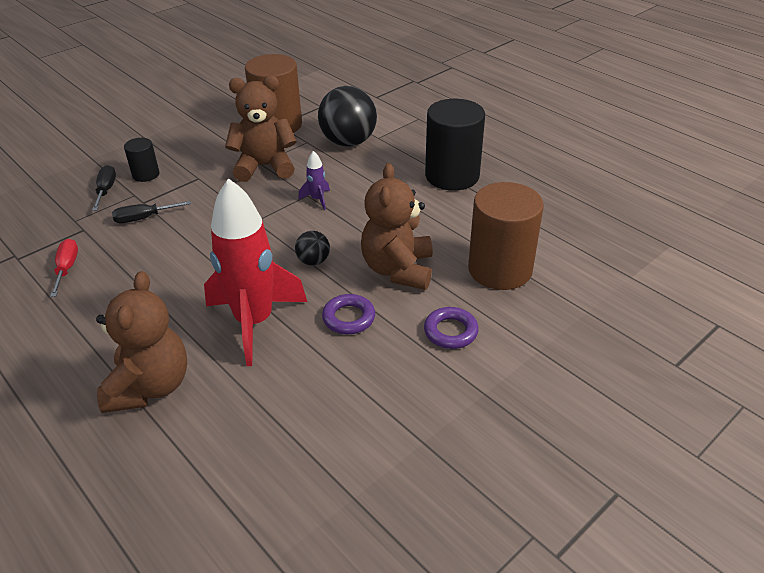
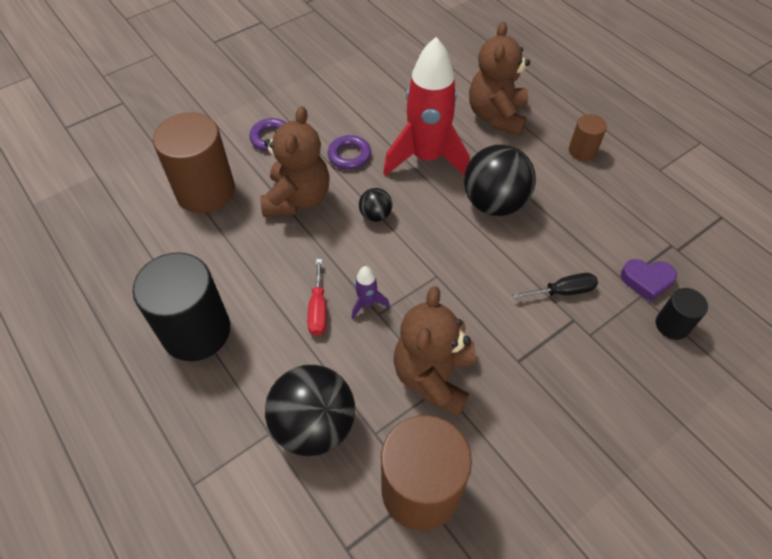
camera: 175 degrees left, 15 degrees up
red screwdriver [50,239,78,297] -> red screwdriver moved to [307,259,327,336]
black screwdriver [92,165,116,211] -> none
black cylinder [124,138,160,182] -> black cylinder moved to [656,288,708,340]
brown teddy bear [225,76,297,182] -> brown teddy bear turned 105 degrees clockwise [393,286,476,417]
none -> black ball [464,144,536,216]
none -> brown cylinder [569,114,607,161]
none -> purple heart [621,259,677,302]

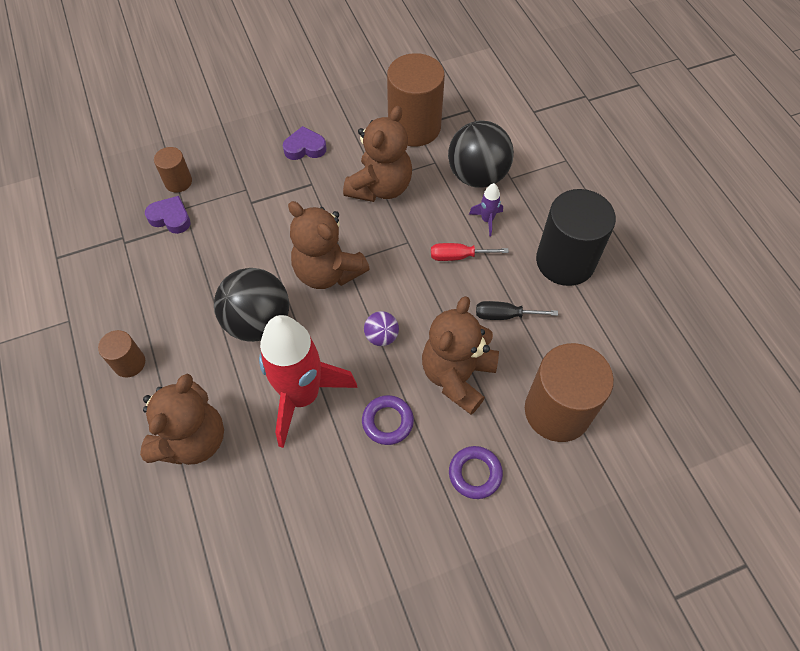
camera: 165 degrees left, 5 degrees up
red screwdriver [307,259,327,336] -> red screwdriver turned 105 degrees counterclockwise [431,243,509,261]
purple rocket [352,266,390,319] -> purple rocket moved to [469,183,503,237]
black ball [359,188,392,222] -> purple ball [364,311,399,346]
black screwdriver [513,273,598,299] -> black screwdriver moved to [476,301,558,320]
black cylinder [656,288,708,340] -> brown cylinder [154,147,192,193]
none -> purple heart [283,126,327,160]
none -> brown teddy bear [288,201,370,289]

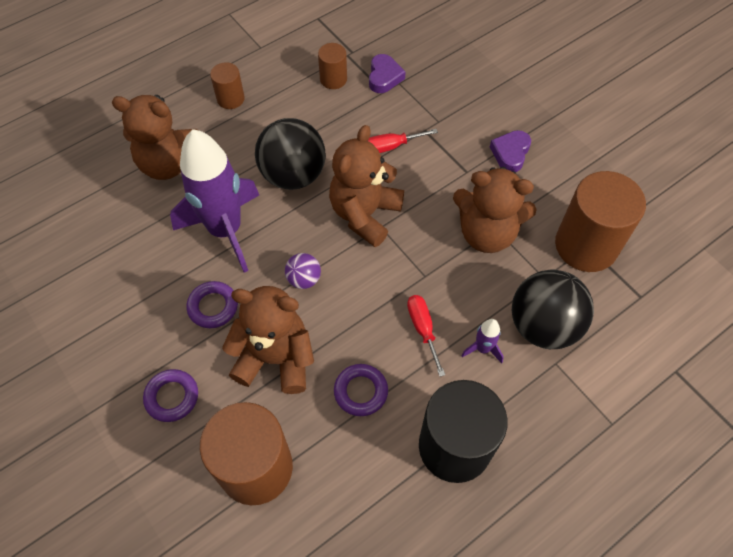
camera: 75 degrees right, 0 degrees up
brown cylinder [154,147,192,193] -> brown cylinder moved to [318,43,347,89]
red rocket [259,315,358,448] -> purple rocket [170,129,259,273]
purple heart [283,126,327,160] -> purple heart turned 135 degrees counterclockwise [490,130,531,172]
black screwdriver [476,301,558,320] -> purple ring [334,364,388,416]
none -> red screwdriver [368,129,438,153]

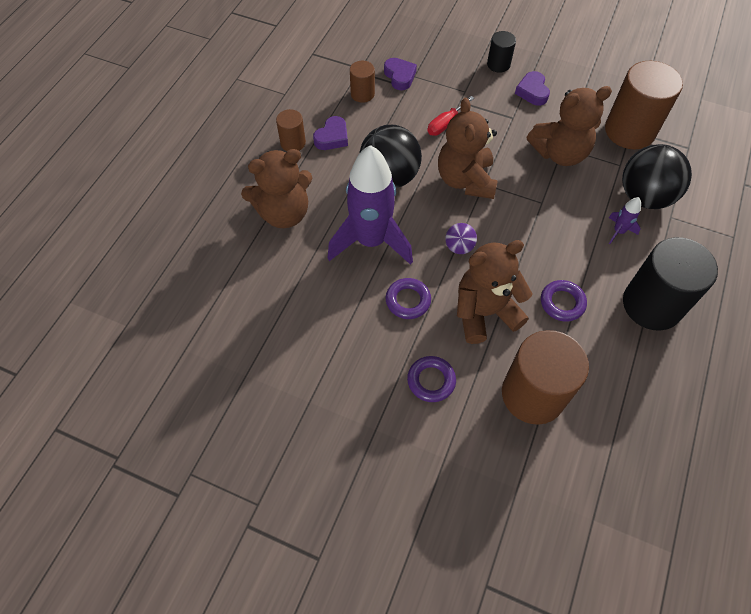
camera: 30 degrees left, 0 degrees up
red screwdriver [407,295,445,377] -> none
none -> purple heart [313,116,348,150]
none -> black cylinder [487,31,516,73]

